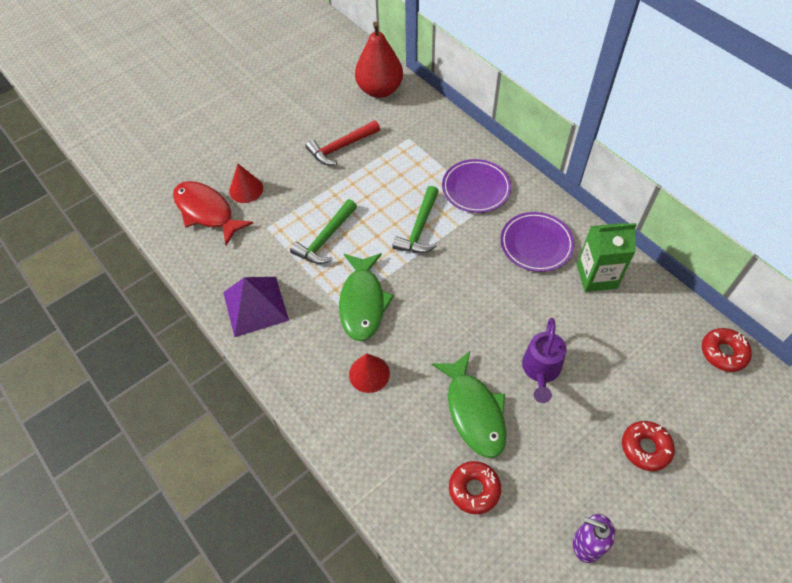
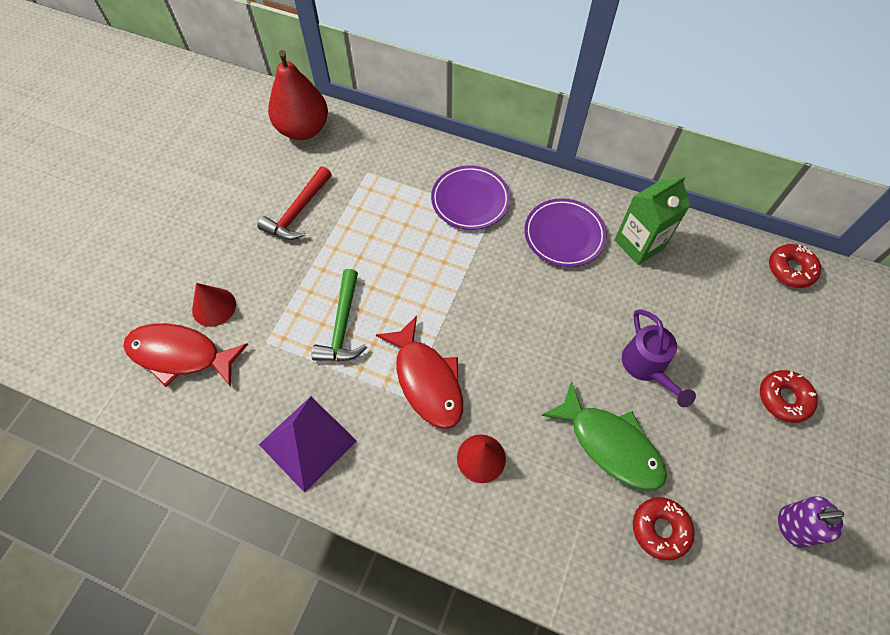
camera: 30 degrees left, 5 degrees up
green fish [339,253,394,341] -> red fish [376,315,463,429]
green hammer [392,186,439,253] -> none

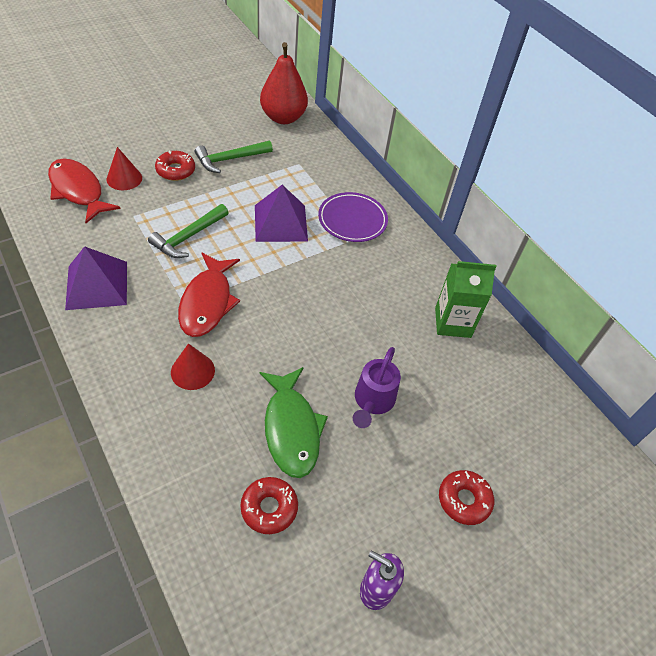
camera: 30 degrees right, 10 degrees down
red hammer [257,166,332,240] -> green hammer [195,141,273,173]
purple plate [524,198,607,267] -> none
red donut [769,244,821,288] -> red donut moved to [155,151,195,181]
none -> purple pyramid [255,185,308,242]

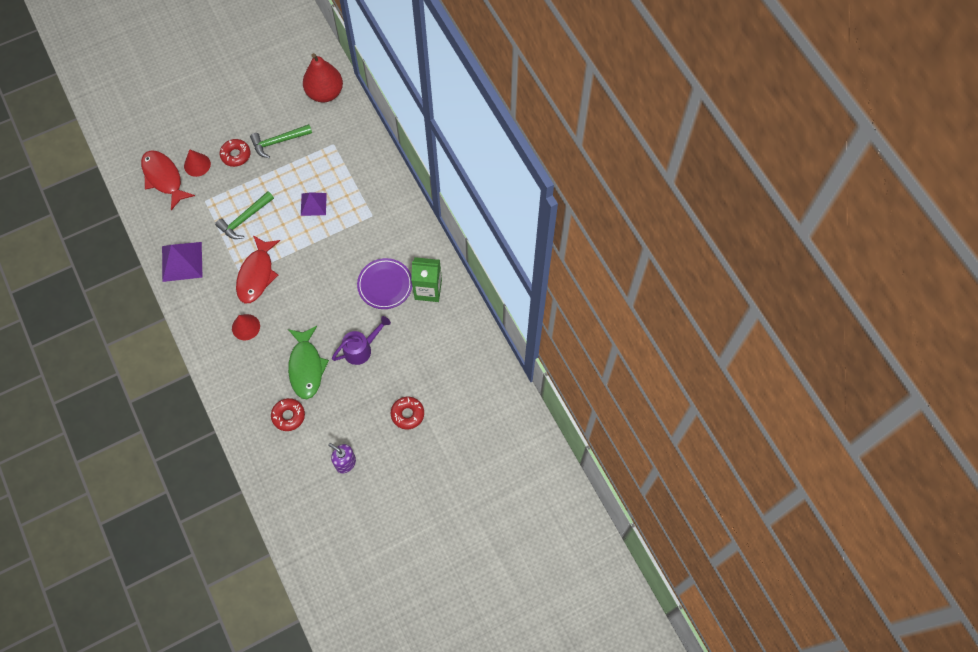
camera: 10 degrees right, 15 degrees up
purple pyramid [255,185,308,242] -> purple pyramid [301,192,327,216], size x0.65
purple plate [318,192,388,242] -> purple plate moved to [357,258,412,309]
purple watering can [353,347,401,428] -> purple watering can turned 150 degrees counterclockwise [332,316,391,365]

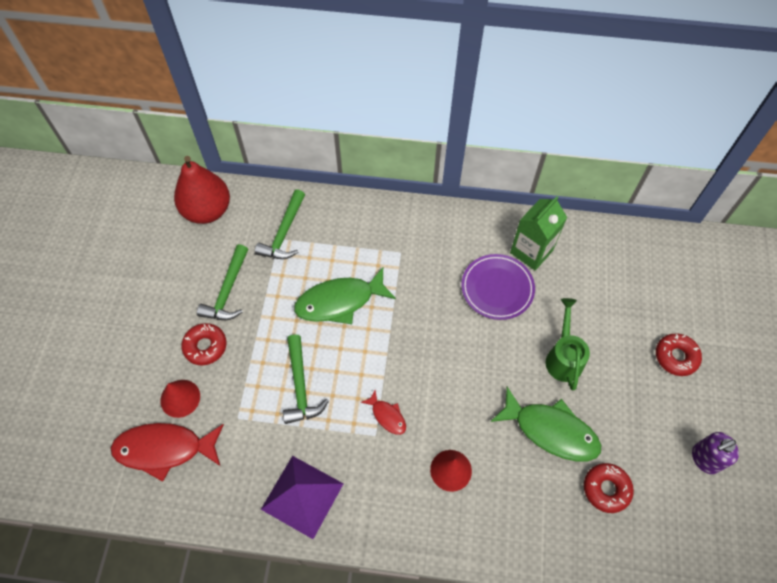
camera: 55 degrees left, 5 degrees down
red fish [236,235,280,304] -> red fish [361,390,406,435], size x0.49
purple pyramid [301,192,327,216] -> green fish [294,267,396,324]
purple watering can [332,316,391,365] -> green watering can [546,298,590,391]
none -> green hammer [255,189,305,259]

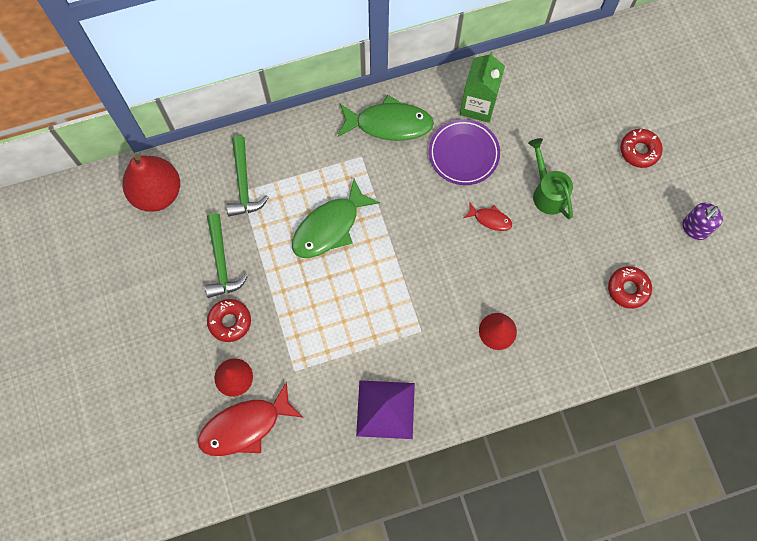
camera: 25 degrees left, 10 degrees up
green hammer [283,334,329,424] -> none
red fish [361,390,406,435] -> red fish moved to [464,203,512,231]
green fish [490,387,601,462] -> green fish moved to [338,95,434,141]

